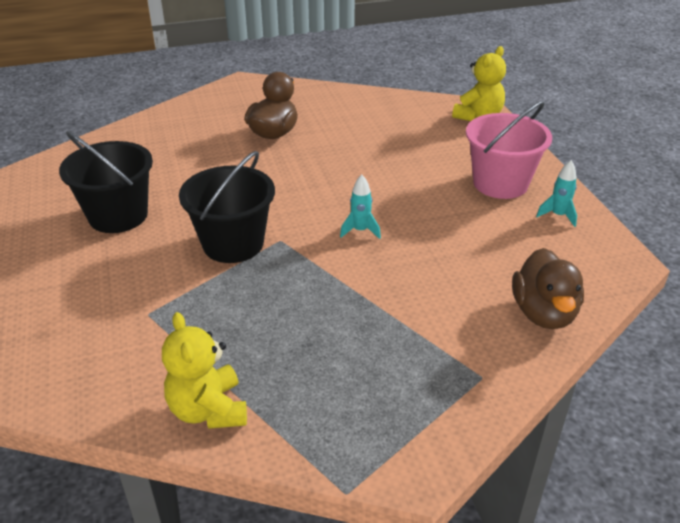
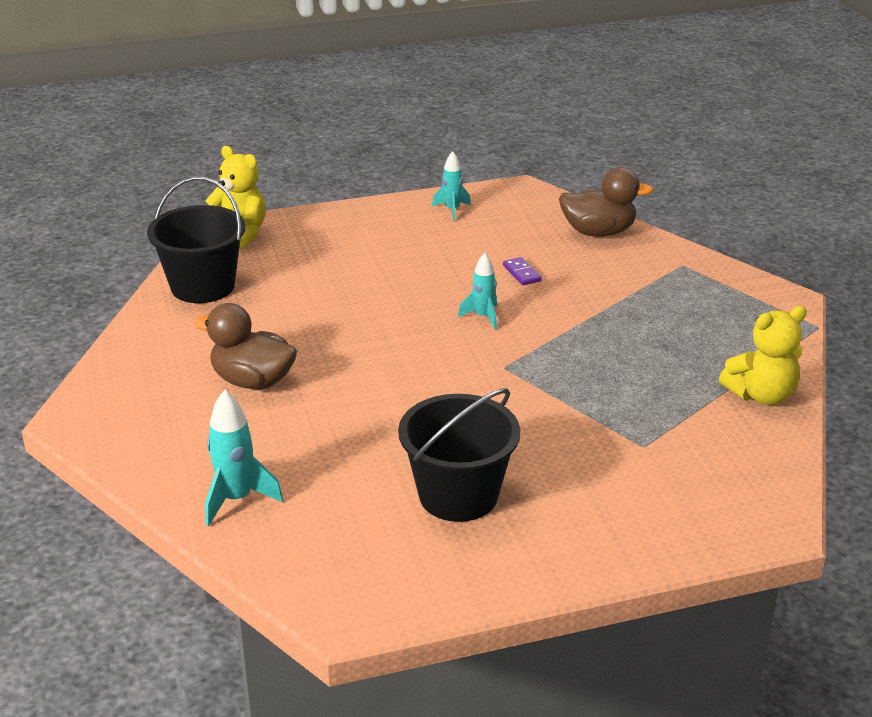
camera: 90 degrees left, 5 degrees down
black bucket [179,151,275,263] -> black bucket moved to [147,176,245,303]
pink bucket [466,101,552,199] -> none
none -> turquoise rocket [205,390,283,526]
none -> purple domino [503,257,542,285]

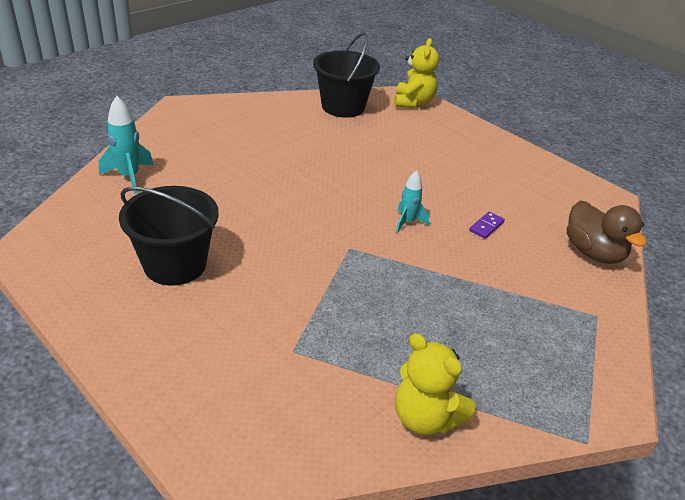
camera: 60 degrees right, 5 degrees up
brown duck [194,303,297,389] -> none
turquoise rocket [432,151,471,221] -> none

